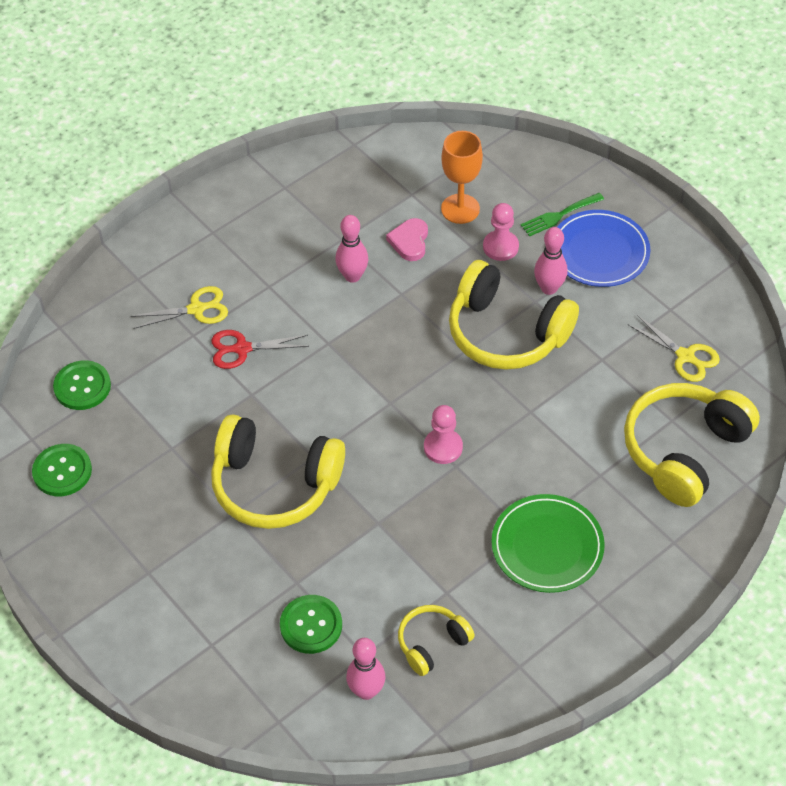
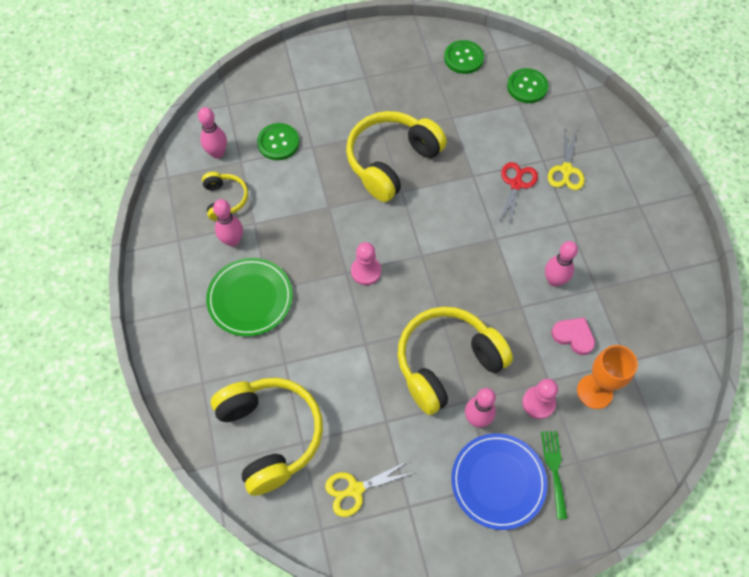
camera: 115 degrees right, 10 degrees up
none -> pink bowling pin [213,199,243,247]

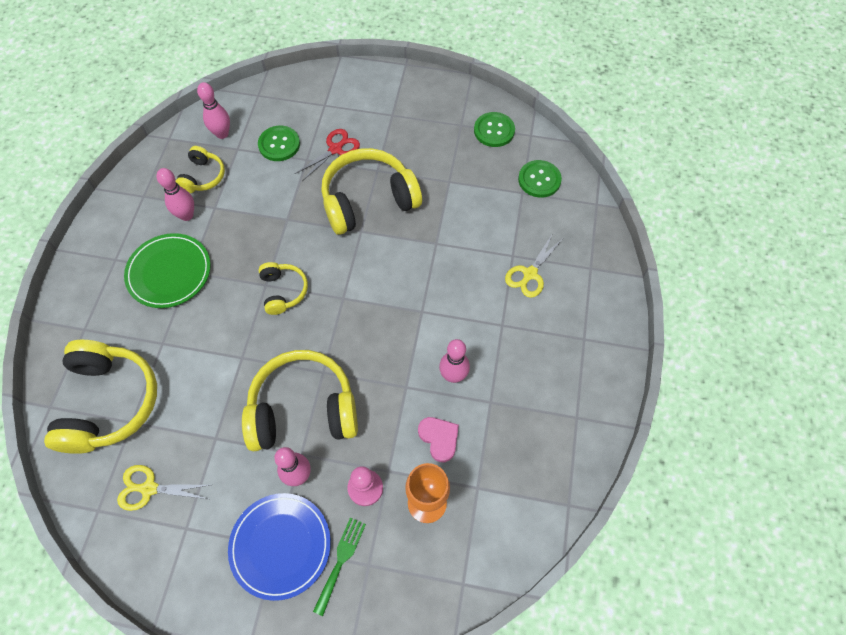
camera: 25 degrees right, 0 degrees up
pink pawn [351,242,381,285] -> yellow headphones [259,262,308,315]
red scissors [499,162,538,228] -> red scissors moved to [295,129,360,181]

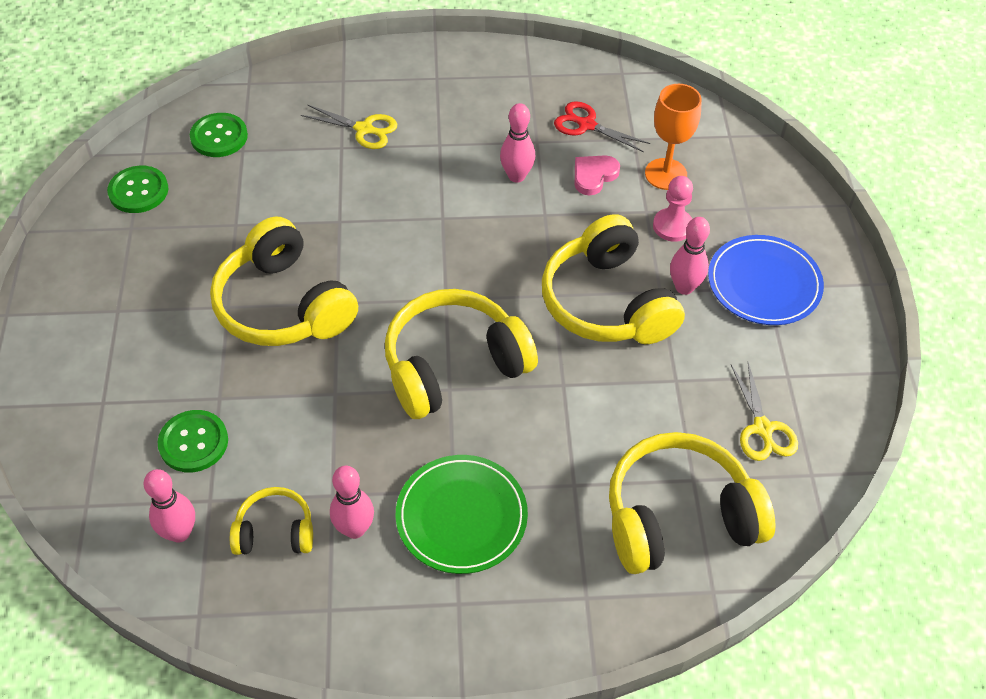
camera: 105 degrees left, 10 degrees down
yellow headphones [259,262,308,315] -> yellow headphones [385,289,538,419], size x1.93
red scissors [295,129,360,181] -> red scissors moved to [554,101,650,152]
green fork [313,518,366,616] -> none

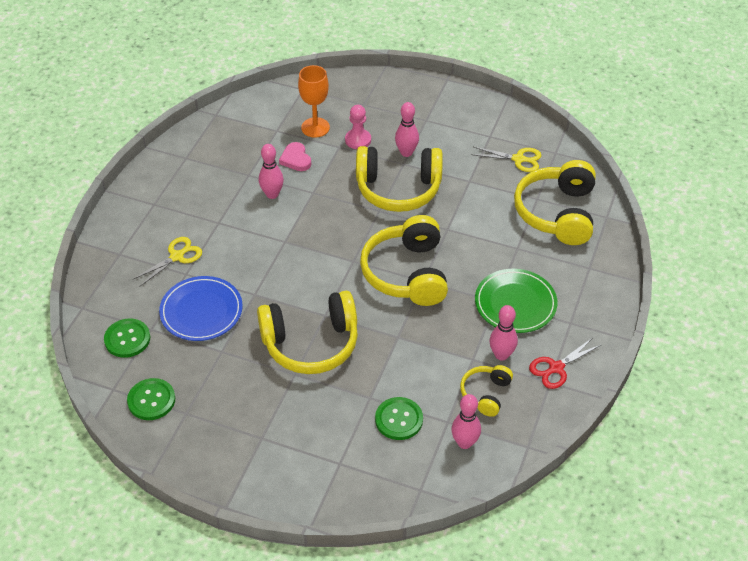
camera: 65 degrees left, 5 degrees down
red scissors [554,101,650,152] -> red scissors moved to [529,338,602,389]
blue plate [708,235,824,325] -> blue plate moved to [159,276,243,341]

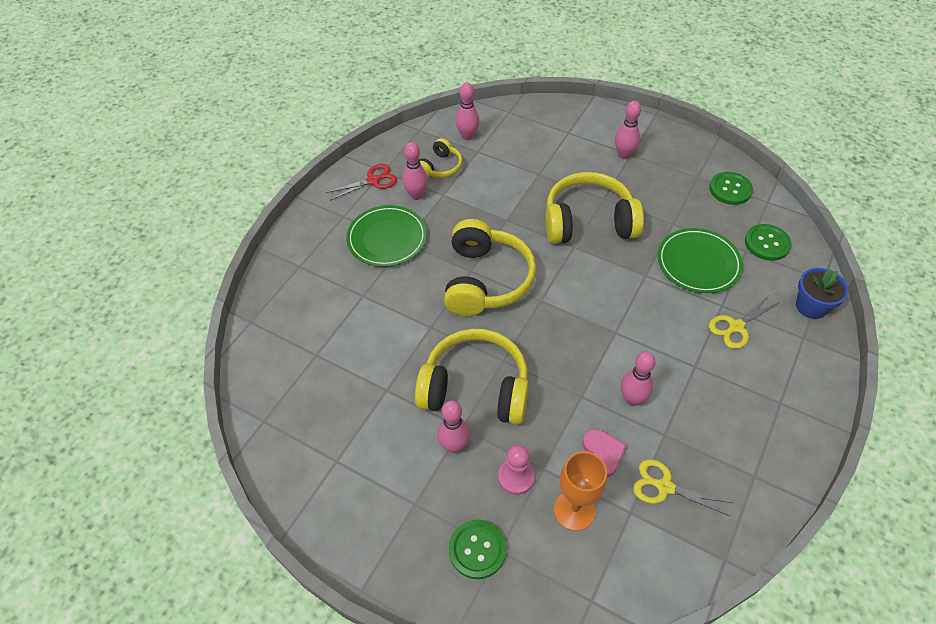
camera: 170 degrees left, 5 degrees up
blue plate [159,276,243,341] -> green plate [658,228,743,293]
green button [375,397,423,440] -> green button moved to [449,520,506,579]
yellow scissors [471,147,541,172] -> yellow scissors moved to [633,459,732,516]
yellow headphones [514,160,596,245] -> none
none -> pink bowling pin [615,101,641,159]
none -> blue flower pot [796,268,849,319]

